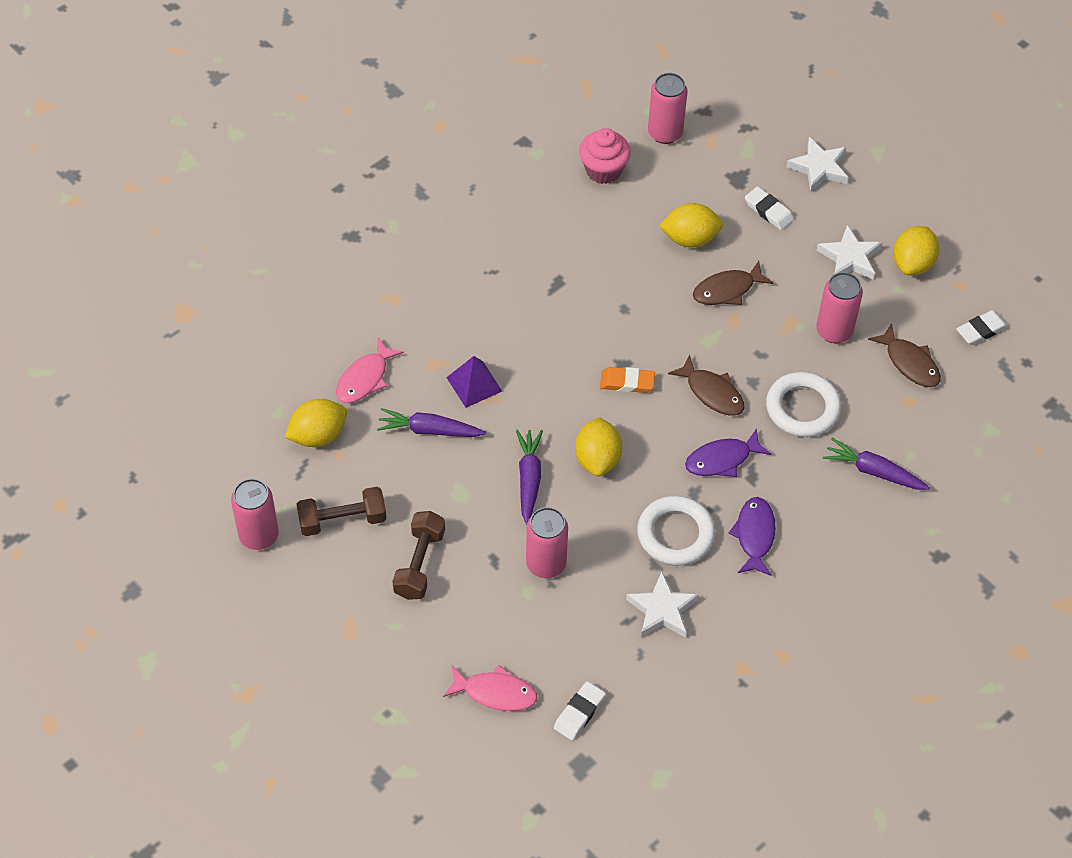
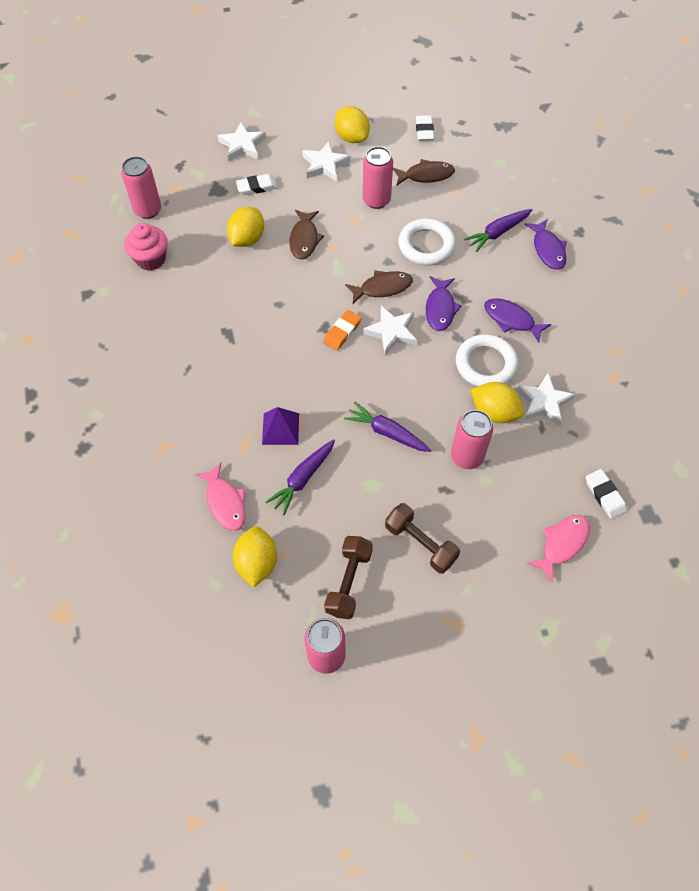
camera: 60 degrees left, 5 degrees up
yellow lemon [575,417,622,476] -> yellow lemon moved to [471,382,524,423]
none -> white star [363,306,417,355]
none -> purple fish [525,219,567,270]

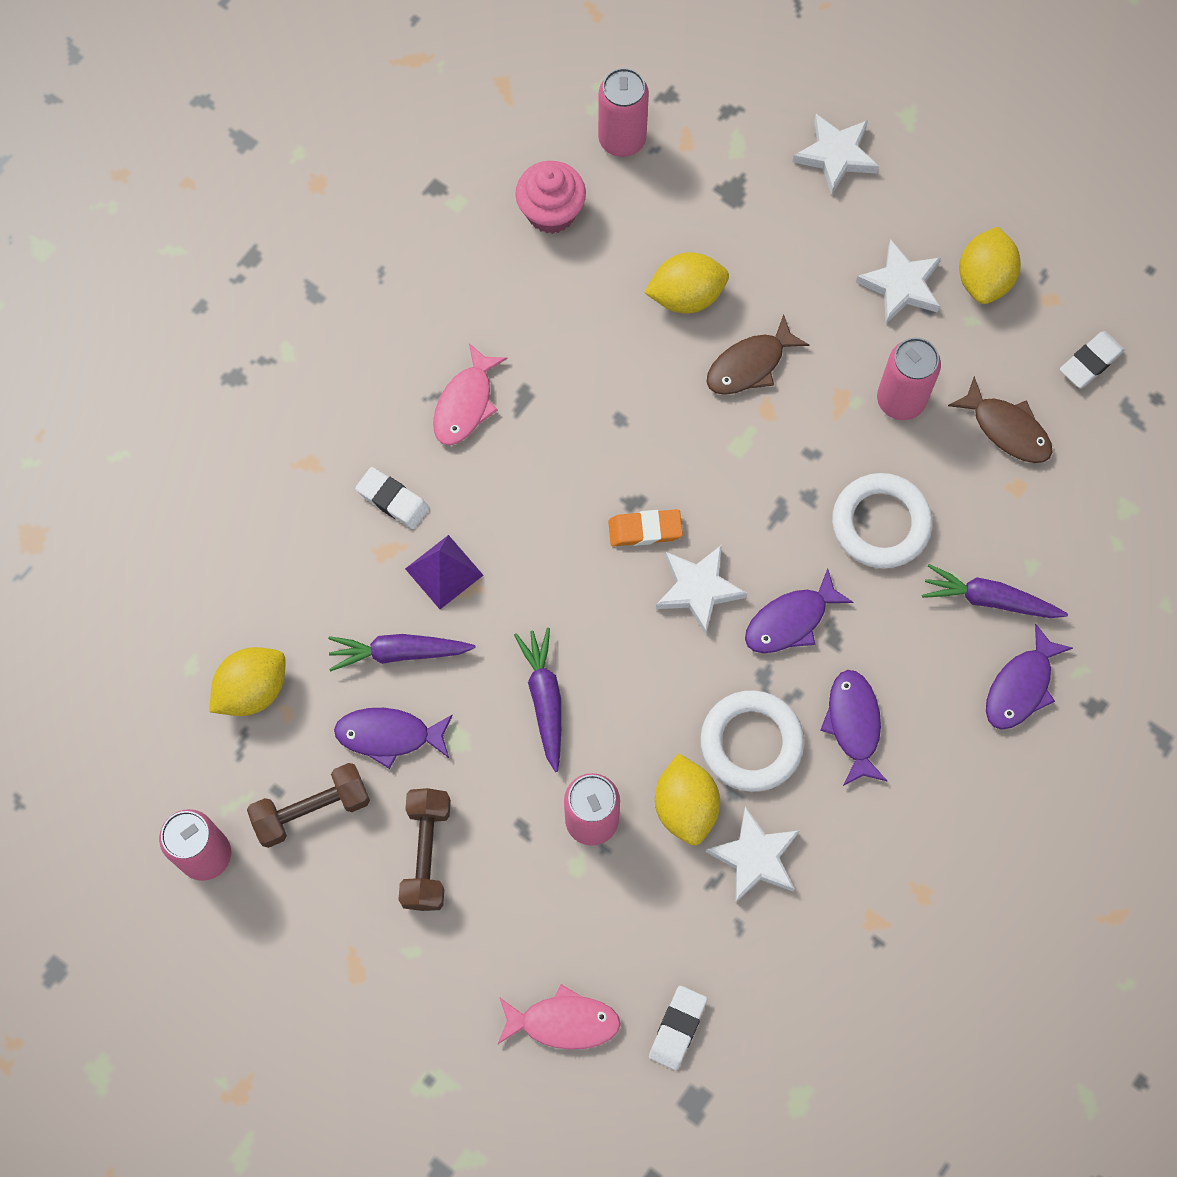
camera: 50 degrees right, 10 degrees up
pink fish [195,463,246,531] -> pink fish moved to [433,343,508,445]
white eraser [236,174,278,195] -> white eraser moved to [355,467,430,529]
brown fish [345,270,413,304] -> none
none -> purple fish [334,708,453,769]

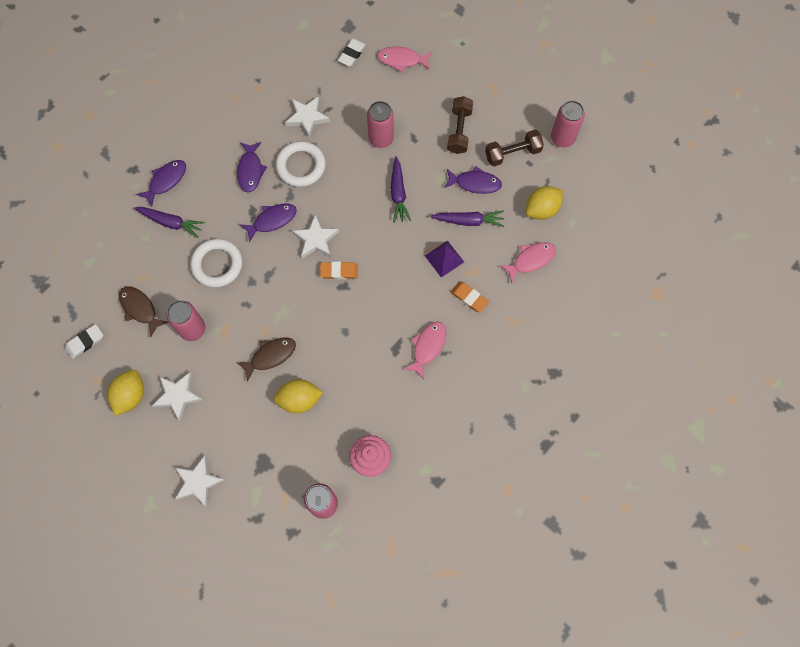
camera: 175 degrees left, 0 degrees up
white eraser [355,467,430,529] -> orange eraser [450,281,489,312]
yellow lemon [655,753,720,846] -> none
none -> pink fish [499,242,556,283]

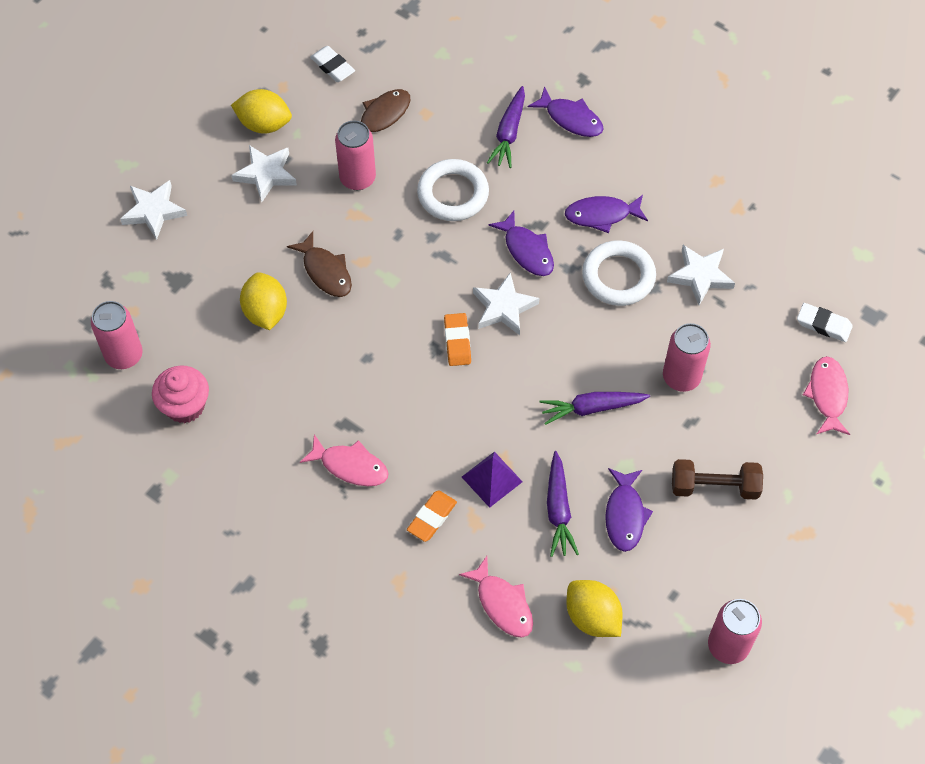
camera: 85 degrees right, 10 degrees down
brown dumbbell [485,130,544,166] -> none

